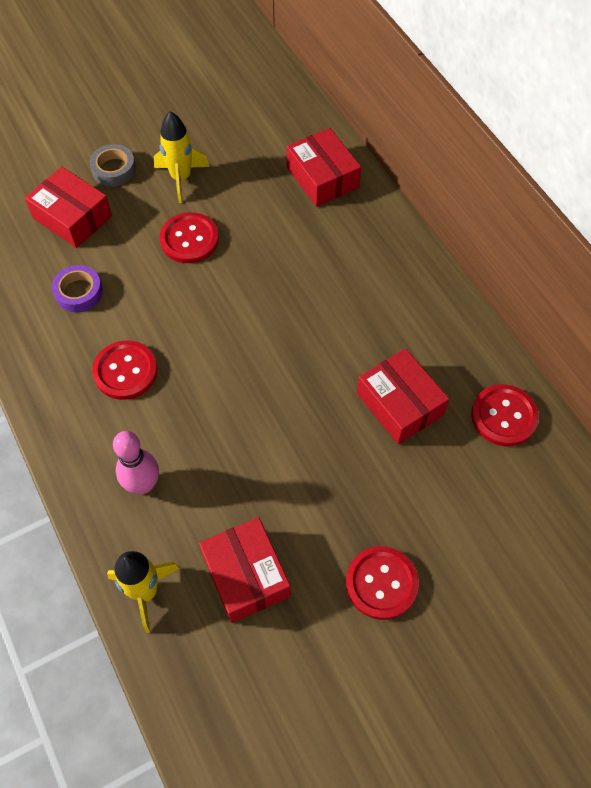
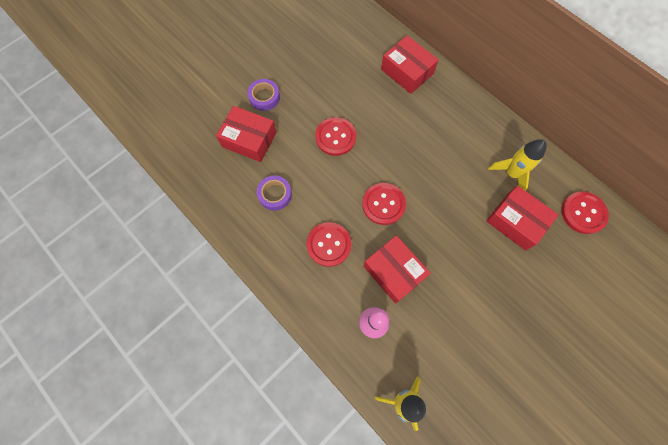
camera: 15 degrees left, 10 degrees up
grey tape [90,144,136,186] -> purple tape [247,79,280,111]
yellow rocket [154,112,209,203] -> yellow rocket moved to [488,139,547,191]
red box [199,517,291,623] -> red box moved to [363,235,431,304]
red button [346,546,419,620] -> red button moved to [362,183,406,225]

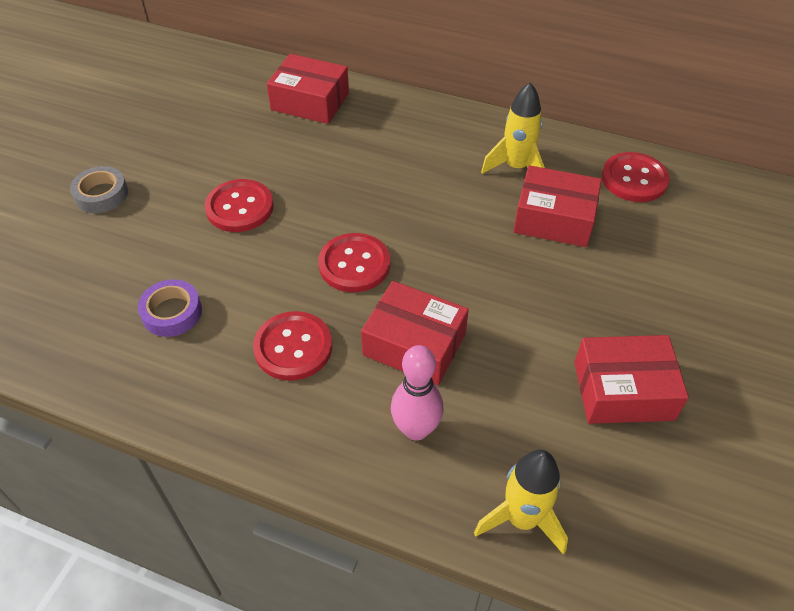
camera: 25 degrees left, 20 degrees down
red box [216,106,277,162] -> red box moved to [574,335,689,424]
purple tape [247,79,280,111] -> grey tape [70,166,128,213]

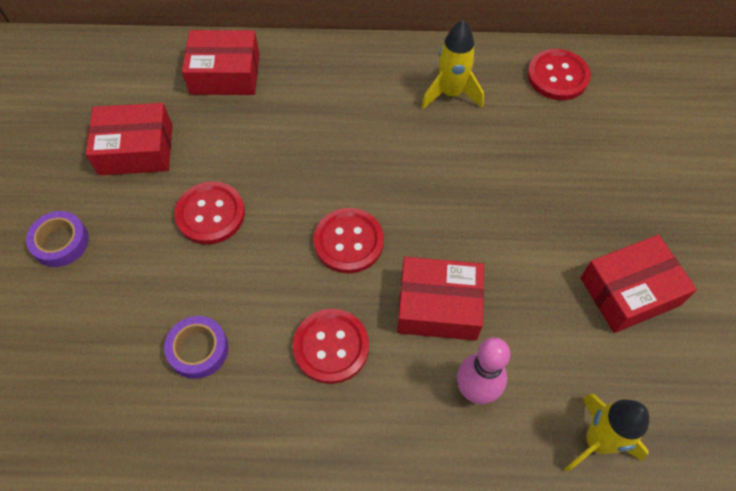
camera: 20 degrees left, 10 degrees up
grey tape [70,166,128,213] -> purple tape [26,211,89,267]
red box [513,165,602,247] -> red box moved to [86,103,172,175]

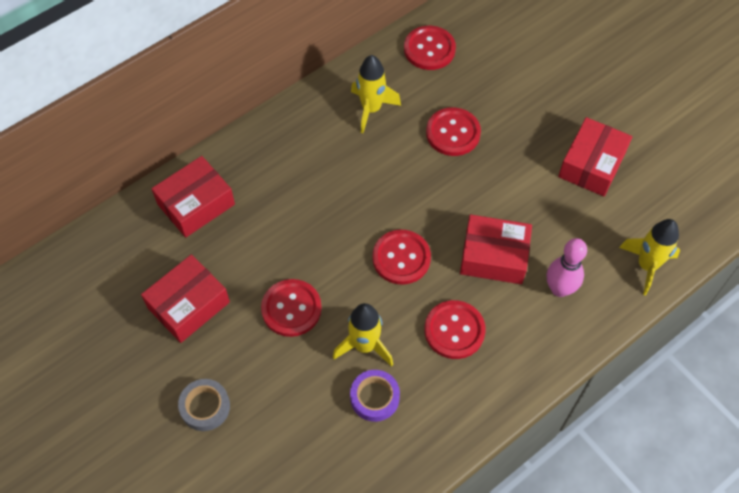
camera: 40 degrees left, 0 degrees up
purple tape [26,211,89,267] -> grey tape [178,379,230,431]
red box [397,257,484,341] -> red box turned 45 degrees clockwise [460,215,532,284]
none -> yellow rocket [333,303,393,367]
none -> red button [426,107,481,156]

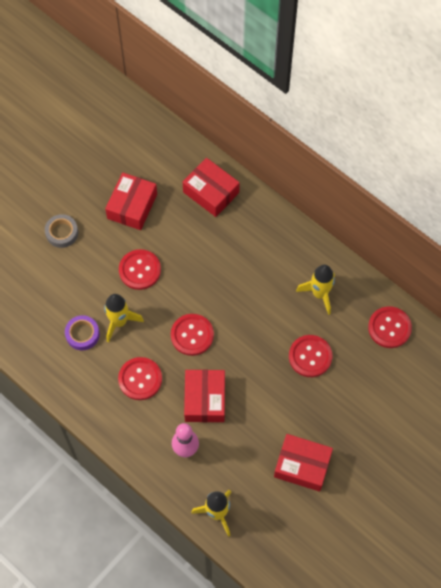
camera: 80 degrees right, 5 degrees up
red box [141,254,230,343] -> red box turned 75 degrees clockwise [105,172,157,230]

